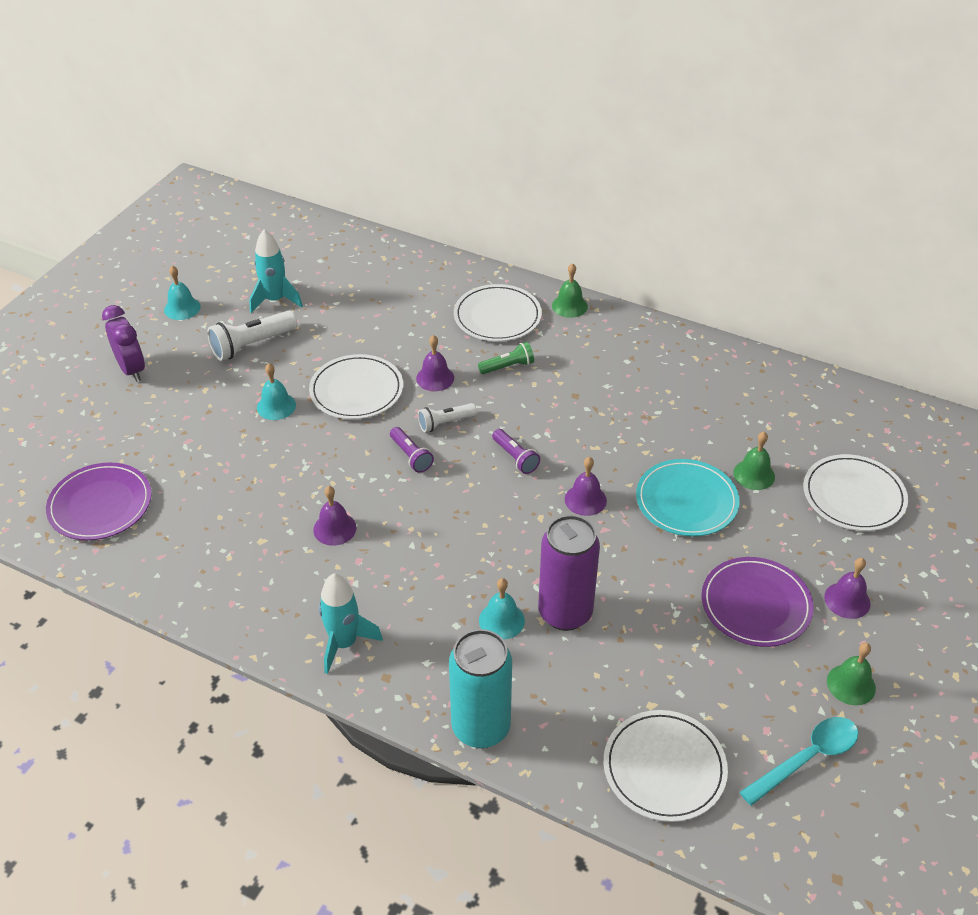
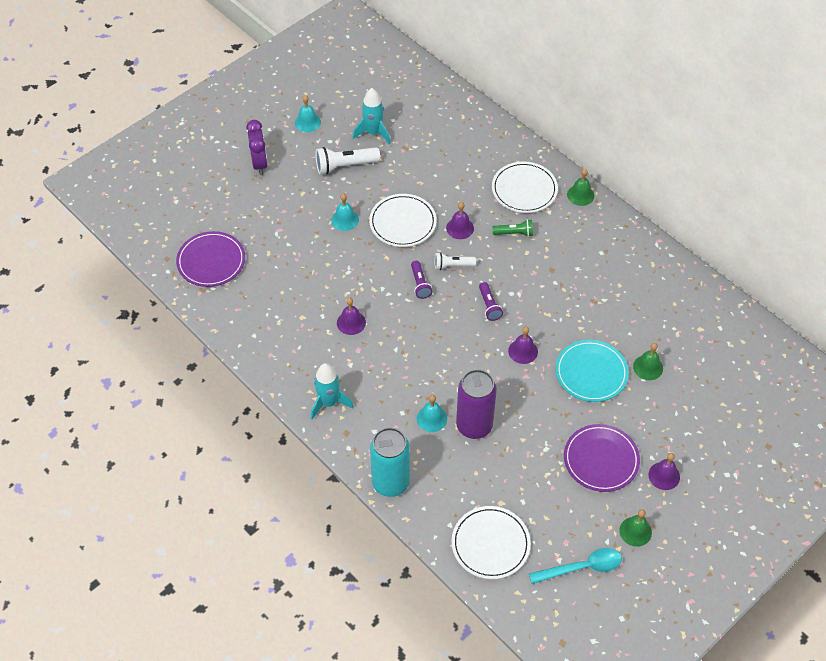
camera: 20 degrees right, 10 degrees up
white plate [804,454,908,531] -> none

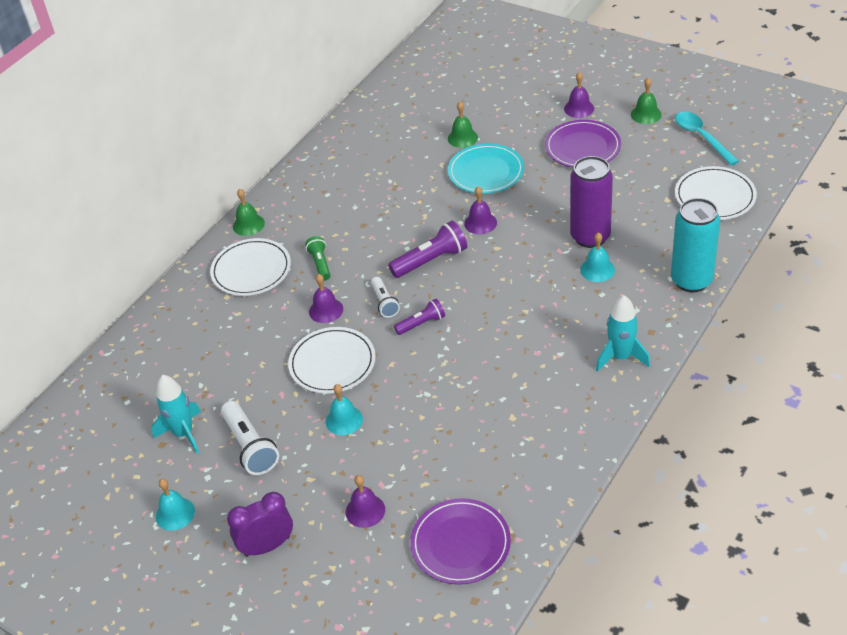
camera: 100 degrees left, 10 degrees down
purple bell [337,298,366,335] -> purple bell moved to [346,475,385,528]
purple flashlight [479,282,503,321] -> purple flashlight [388,221,467,278], size x1.62

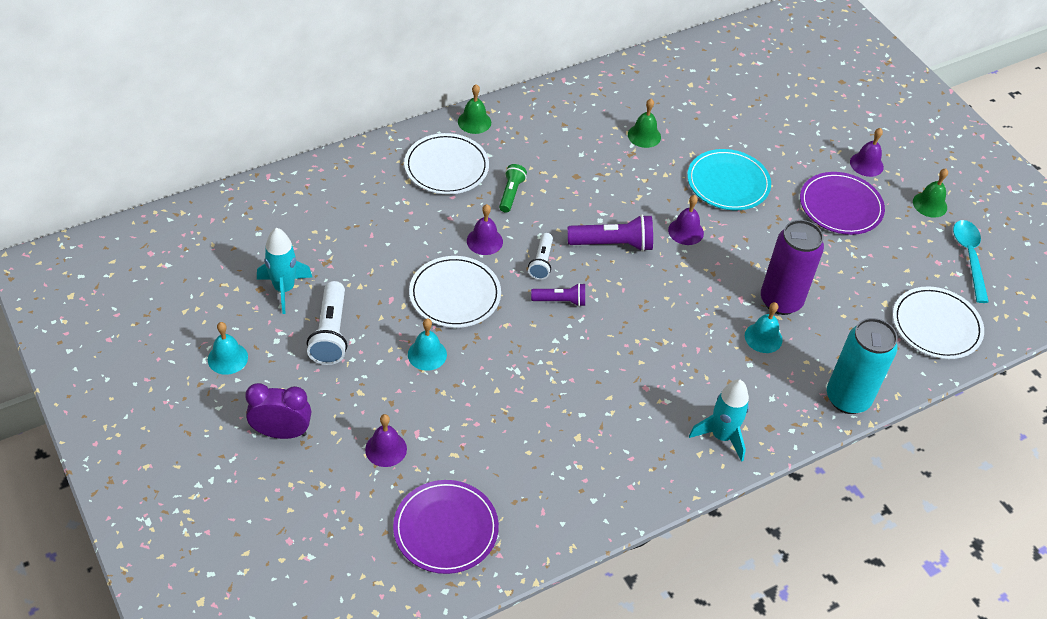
camera: 20 degrees right, 5 degrees up
green bell [448,102,478,148] -> green bell moved to [628,99,661,148]

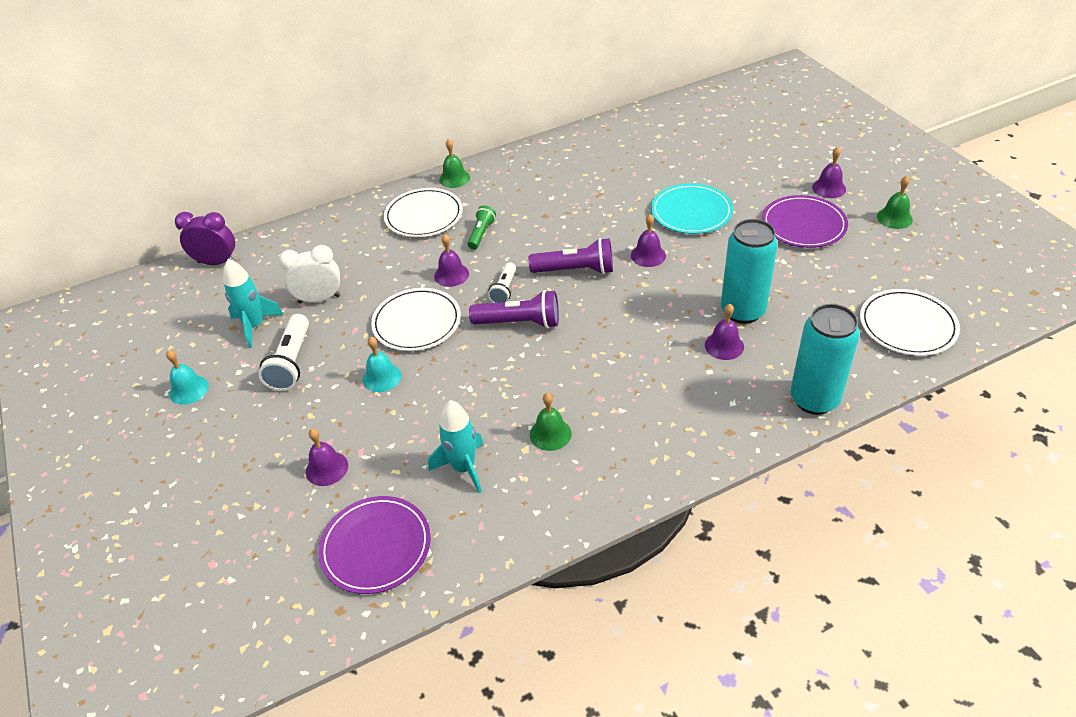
camera: 10 degrees right, 5 degrees down
purple clock [245,383,311,439] -> purple clock moved to [175,212,236,265]
purple flashlight [531,283,585,307] -> purple flashlight [469,290,559,328], size x1.62
green bell [628,99,661,148] -> green bell moved to [530,393,571,451]
turquoise rocket [689,379,749,462] -> turquoise rocket moved to [428,400,484,493]
turquoise bell [745,302,783,353] -> purple bell [705,304,744,360]
purple can [761,220,824,315] -> turquoise can [721,219,778,324]
turquoise spoon [953,220,989,303] -> none
none -> white clock [279,245,340,303]

